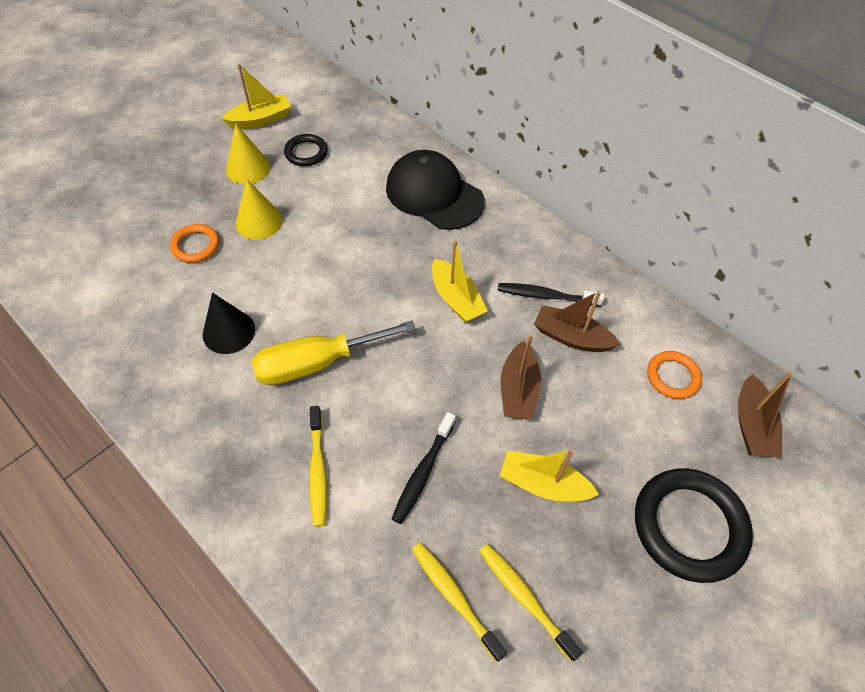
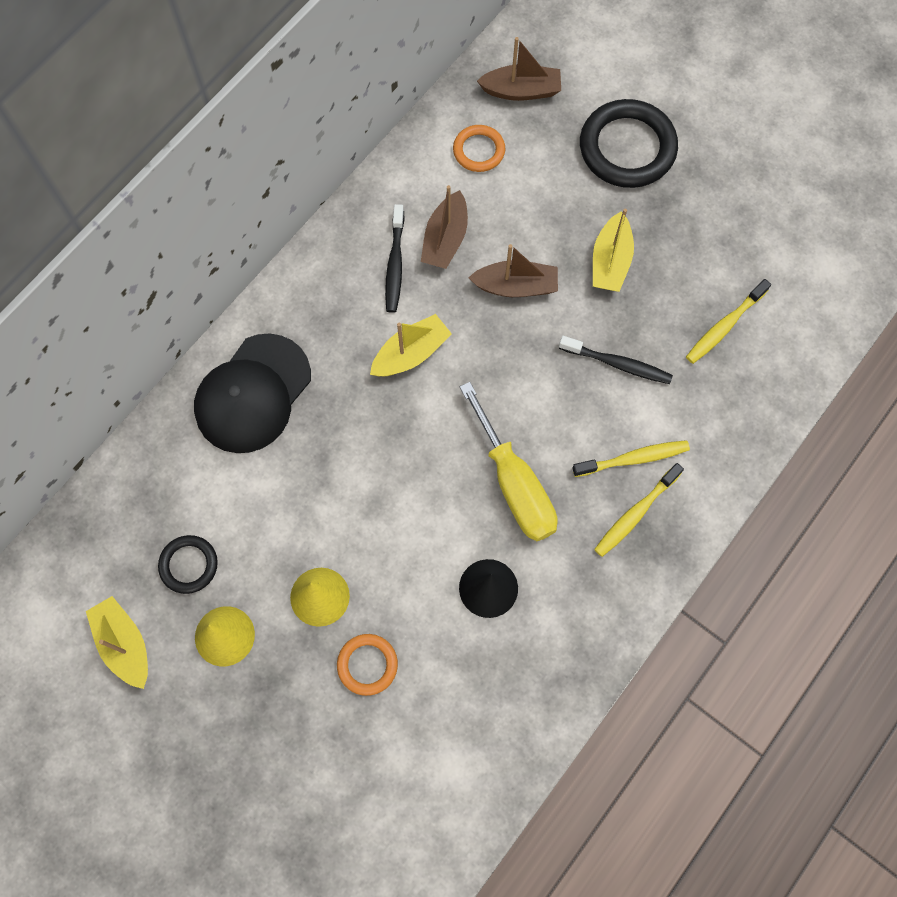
camera: 95 degrees left, 15 degrees up
yellow toothbrush [479,544,583,662] -> yellow toothbrush moved to [594,463,684,557]

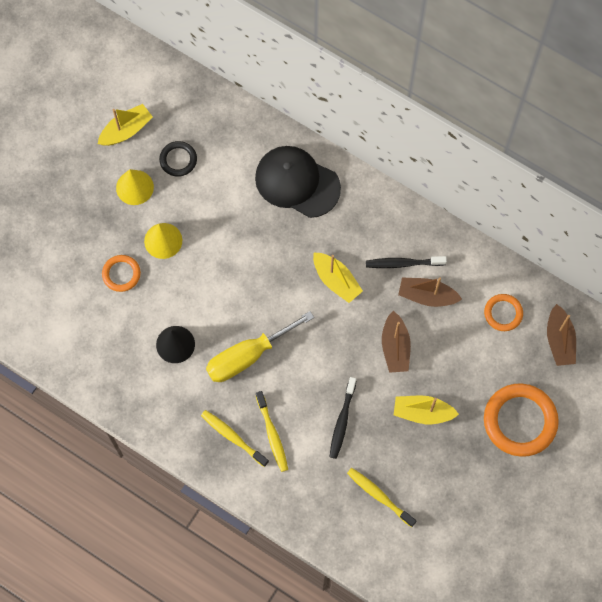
camera: 85 degrees right, 0 degrees up
black ring [580,99,678,188] -> orange ring [484,383,559,457]

